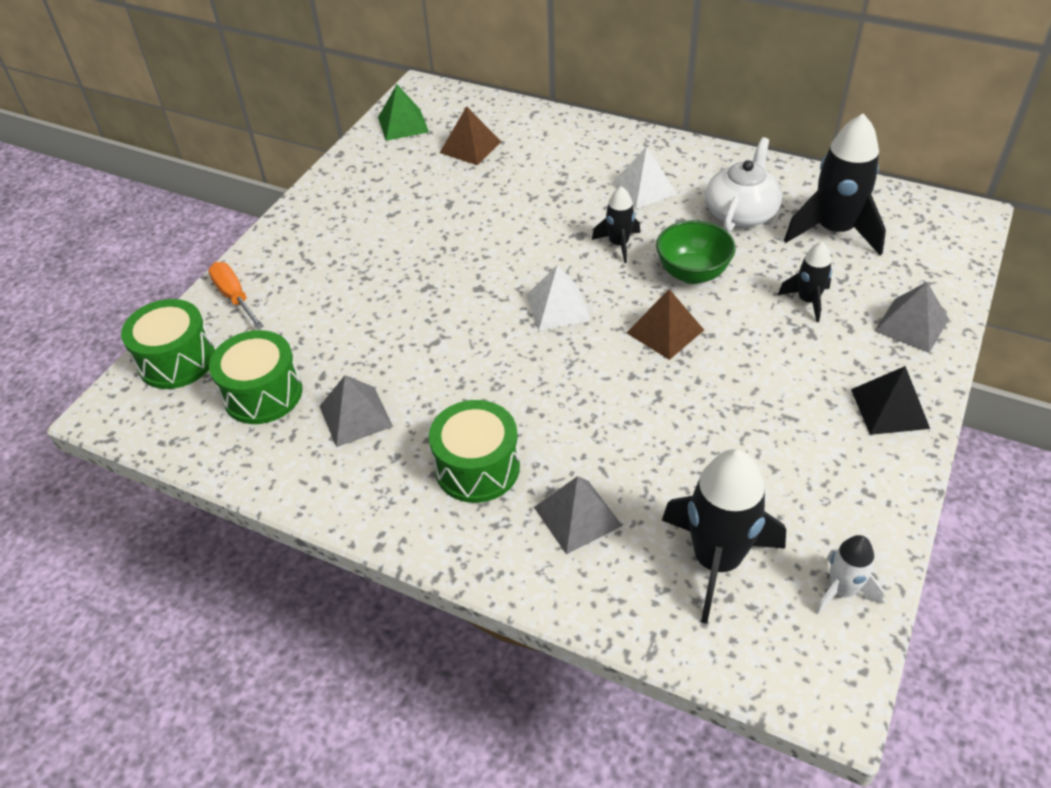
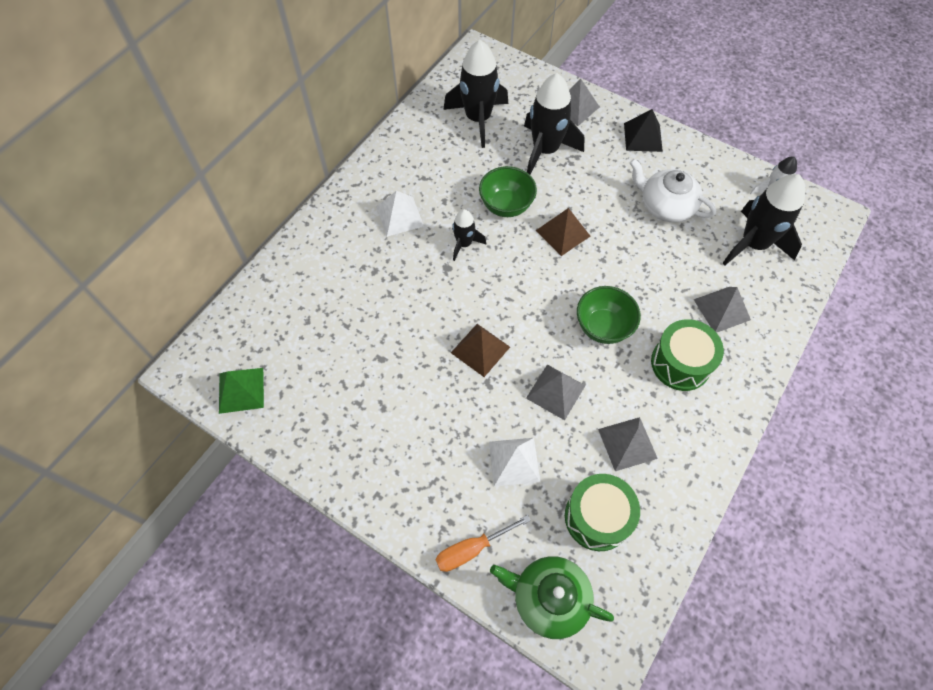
camera: 85 degrees left, 15 degrees up
green drum [121,299,215,389] -> green teapot [490,556,614,639]
brown pyramid [440,106,501,165] -> brown pyramid moved to [451,324,510,377]
white pyramid [527,265,591,331] -> white pyramid moved to [489,438,540,486]
white teapot [706,137,782,233] -> white teapot moved to [630,159,716,222]
black rocket [778,242,832,322] -> black rocket [524,73,585,175], size x1.88
none -> grey pyramid [526,364,586,420]
none -> green bowl [577,286,641,344]

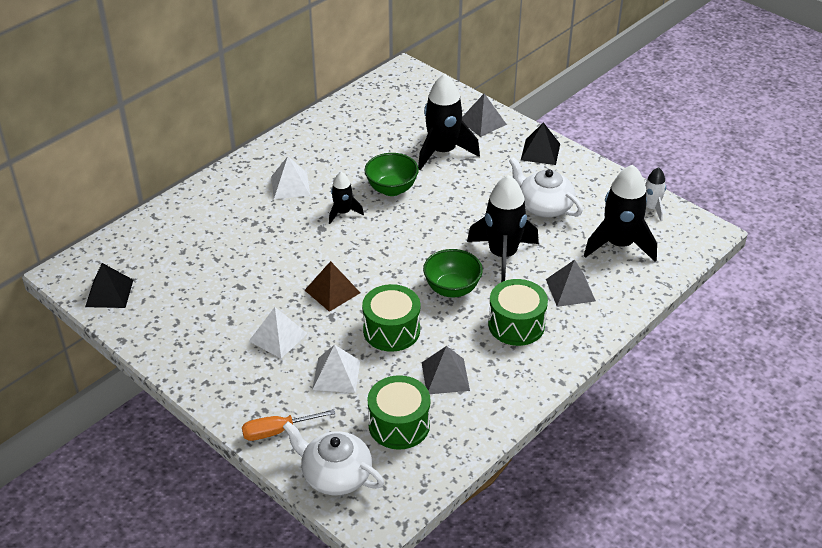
camera: 10 degrees right, 20 degrees down
green pyramid [219,368,264,414] -> black pyramid [85,263,133,308]
black rocket [443,40,508,148] -> black rocket moved to [467,175,539,282]
green teapot [490,556,614,639] -> white teapot [283,421,384,495]
grey pyramid [526,364,586,420] -> green drum [362,284,420,352]
brown pyramid [536,208,590,256] -> none
none -> white pyramid [249,307,308,359]

